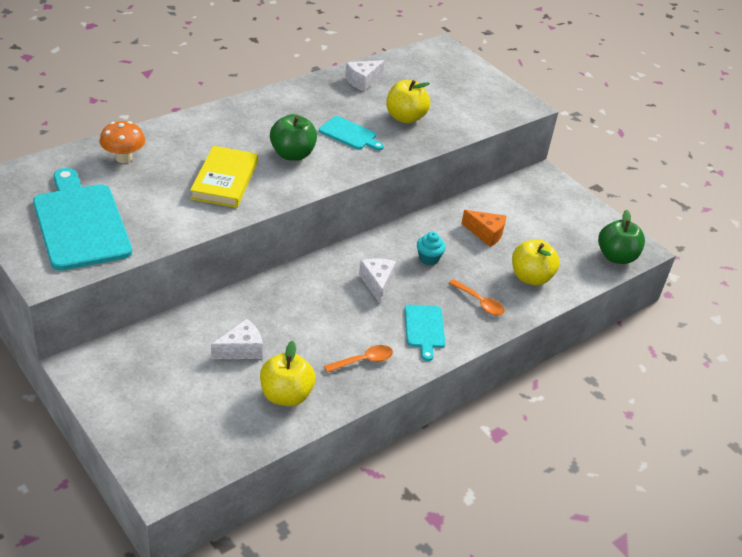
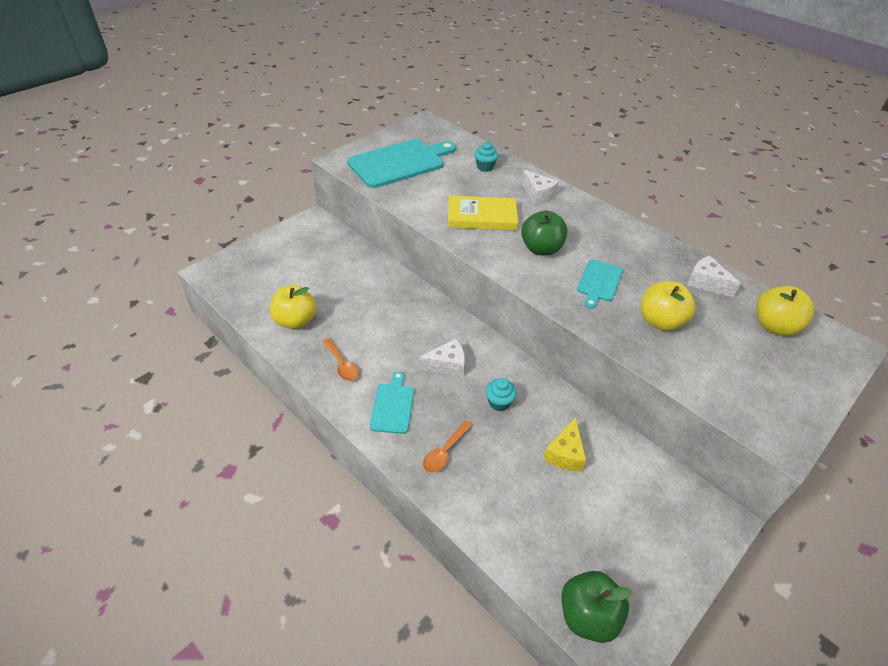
camera: 85 degrees right, 5 degrees up
orange mushroom [100,121,145,163] -> turquoise cupcake [474,142,498,172]
white cheese [211,319,263,359] -> white cheese moved to [522,170,559,205]
turquoise cutting board [404,305,445,361] -> turquoise cutting board turned 105 degrees clockwise [370,371,414,434]
orange cheese [461,210,506,247] -> yellow cheese [543,417,586,472]
yellow apple [512,239,560,285] -> yellow apple moved to [756,286,814,336]

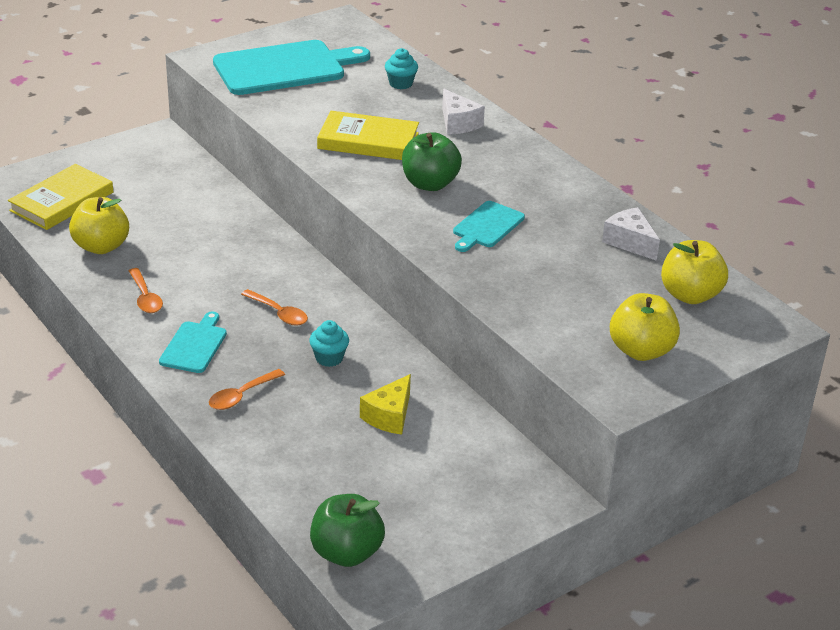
camera: 10 degrees right, 10 degrees down
white cheese [419,339,465,376] -> orange spoon [241,289,308,326]
yellow apple [641,281,696,331] -> yellow apple moved to [610,293,680,361]
none -> yellow book [8,164,113,230]

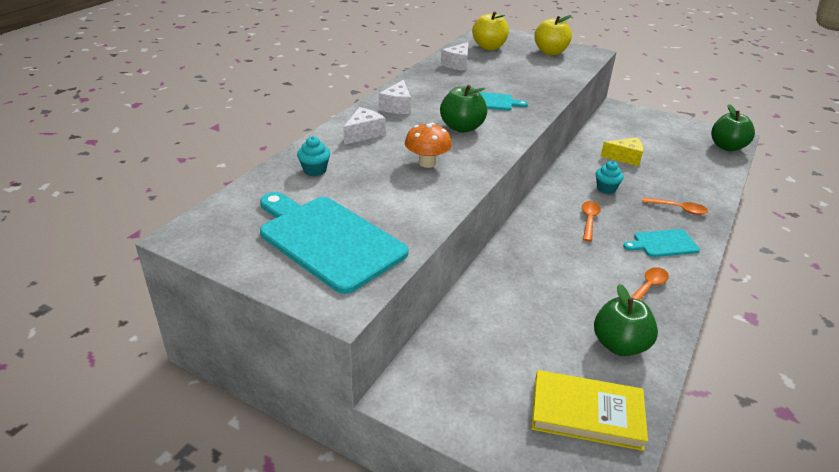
camera: 115 degrees left, 0 degrees up
yellow apple [69,197,129,254] -> green apple [594,284,658,356]
yellow book [317,111,419,160] -> orange mushroom [405,123,452,168]
none -> white cheese [379,80,411,114]

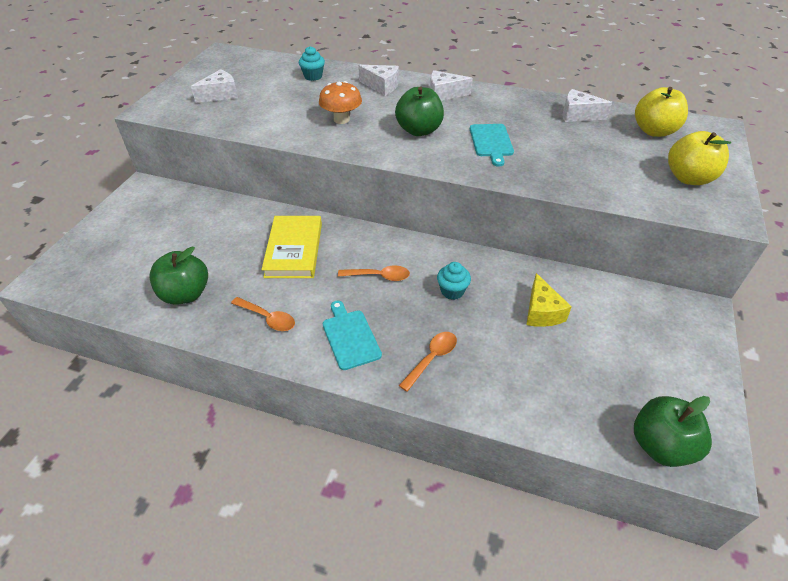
camera: 80 degrees right, 10 degrees up
turquoise cutting board [260,192,409,294] -> white cheese [191,69,238,103]
yellow book [531,370,648,451] -> yellow book moved to [261,216,322,278]
orange spoon [642,198,708,215] -> orange spoon turned 150 degrees counterclockwise [399,332,457,392]

